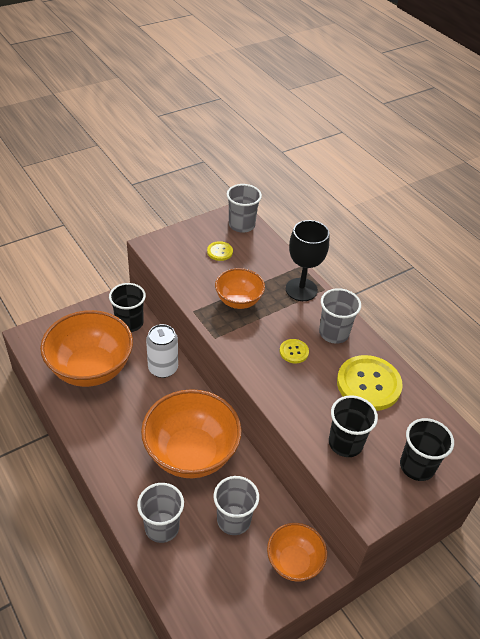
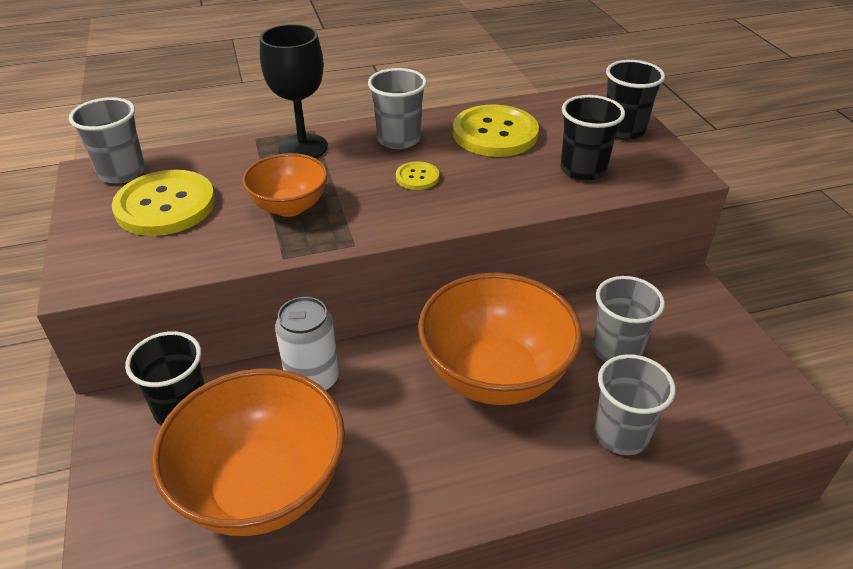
camera: 70 degrees left, 5 degrees down
yellow button [207,241,233,261] -> yellow button [112,170,215,236], size x2.12
orange bowl [267,523,327,582] -> none

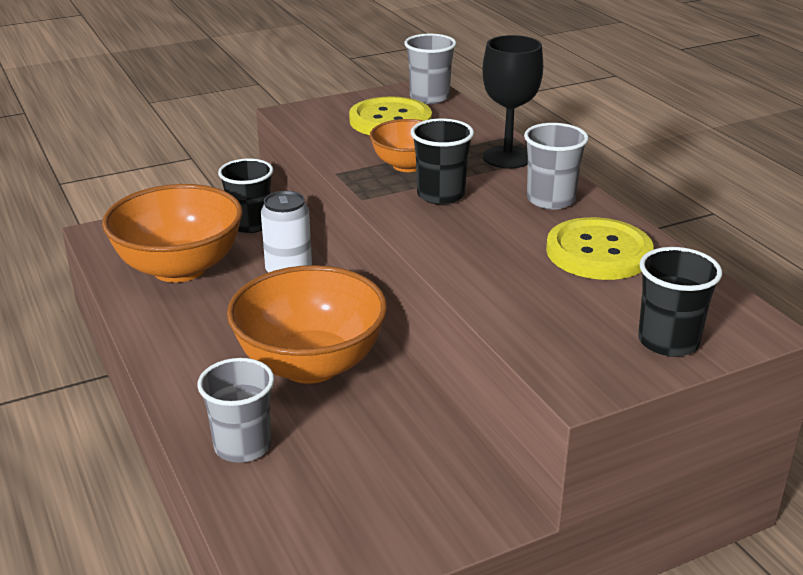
camera: 80 degrees right, 10 degrees down
yellow button [396,161,439,190] -> none
black cup [561,95,625,181] -> black cup moved to [411,118,474,205]
grey cup [592,276,665,362] -> none

